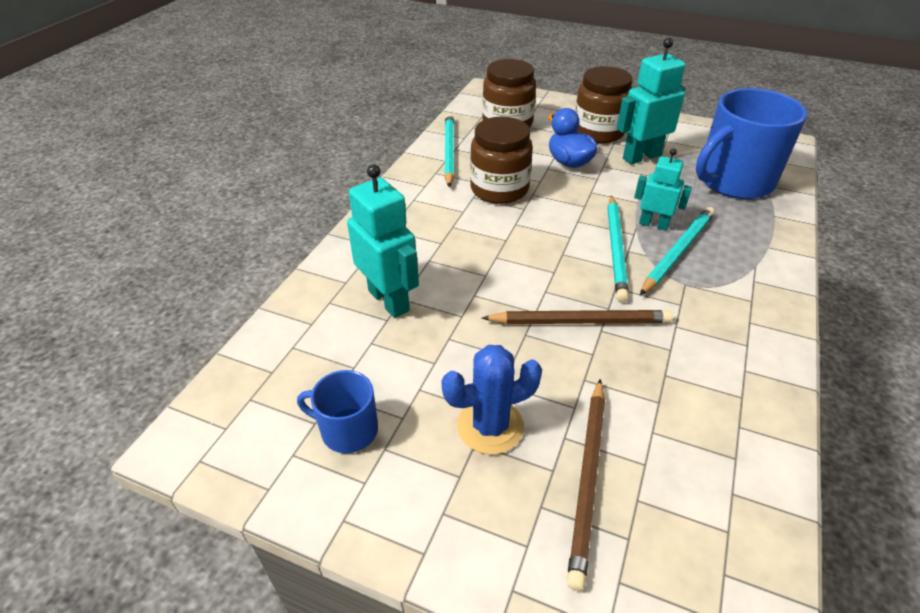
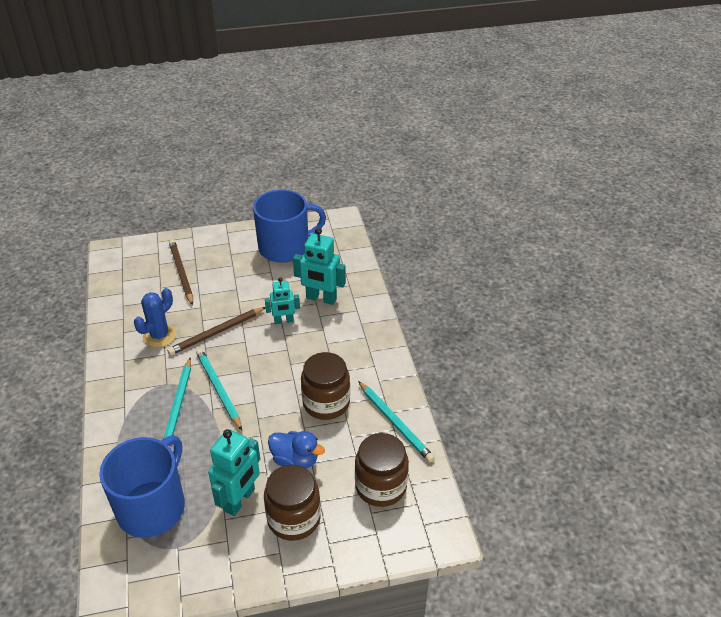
camera: 145 degrees right, 0 degrees up
blue mug [297,370,378,453] -> blue mug [253,189,326,263], size x2.01
blue cactus [441,345,542,455] -> blue cactus moved to [134,288,177,347]
turquoise robot [634,148,692,231] -> turquoise robot moved to [265,277,300,324]

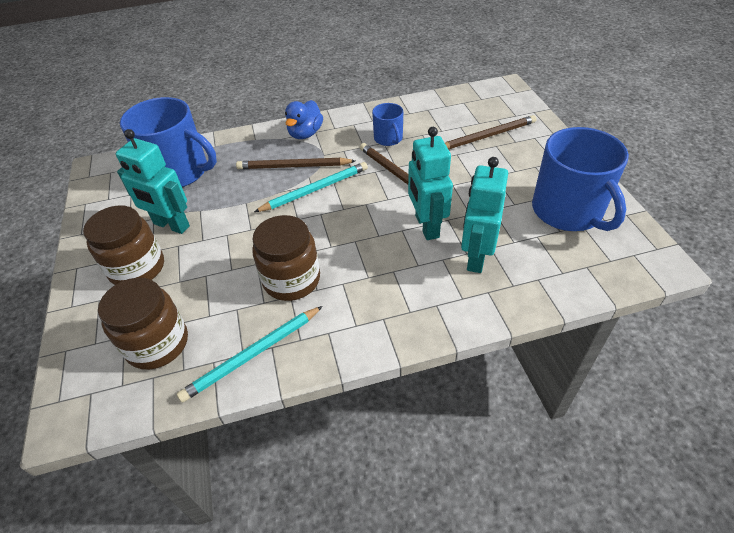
camera: 90 degrees right, 5 degrees up
blue cactus [134,288,177,347] -> blue mug [372,103,403,146]
turquoise pencil [163,358,191,447] -> brown pencil [236,158,355,169]
turquoise robot [265,277,300,324] -> turquoise robot [408,127,453,240], size x1.59
blue duck [268,431,325,469] -> blue duck moved to [285,100,323,139]

